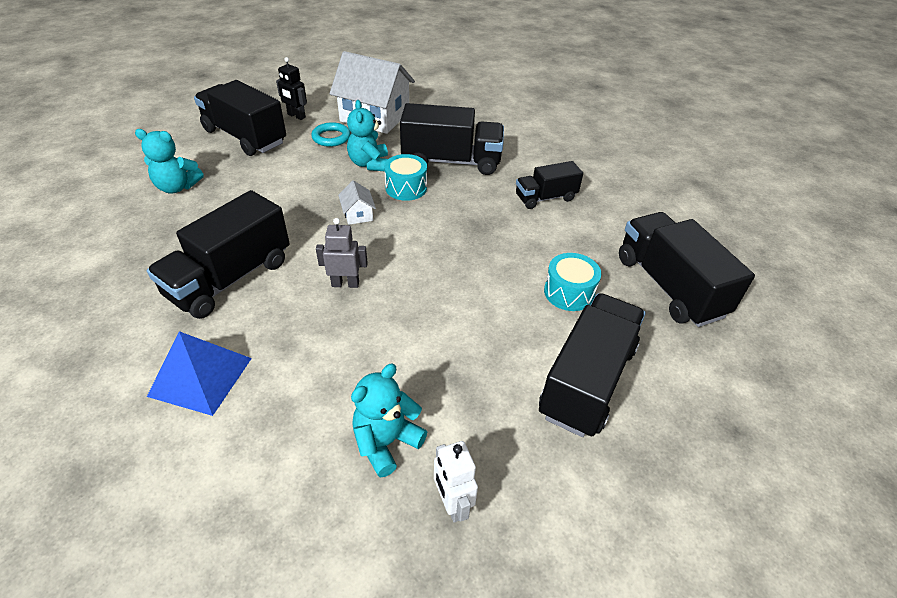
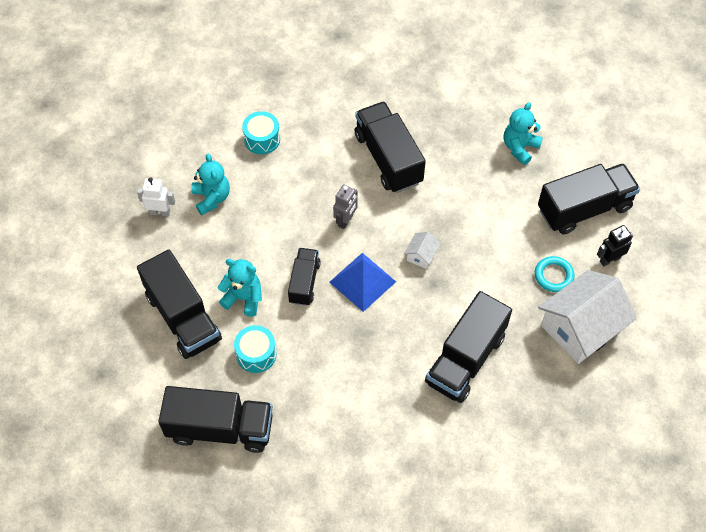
camera: 120 degrees right, 15 degrees up
blue pyramid [147,331,252,416] -> blue pyramid moved to [329,253,396,312]
white house [338,180,376,225] -> white house turned 75 degrees counterclockwise [404,232,440,269]
turquoise teddy bear [347,100,388,171] -> turquoise teddy bear moved to [218,259,262,317]
turquoise drum [384,154,427,201] -> turquoise drum moved to [242,111,280,154]
black truck [516,161,583,209] -> black truck moved to [288,248,321,306]

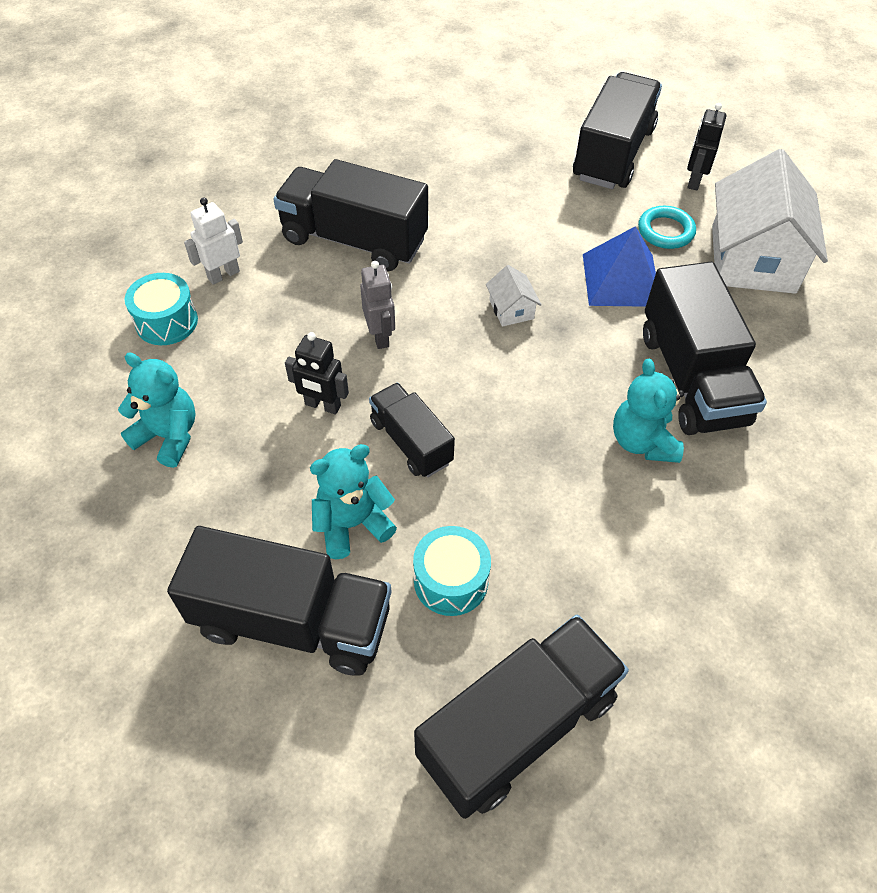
camera: 45 degrees left, 5 degrees down
white robot [137,177,175,216] -> white robot moved to [184,197,243,285]
blue pyramid [329,253,396,312] -> blue pyramid moved to [583,226,656,307]
turquoise teddy bear [504,102,543,165] -> turquoise teddy bear moved to [613,358,684,463]
none -> black robot [285,332,349,415]

